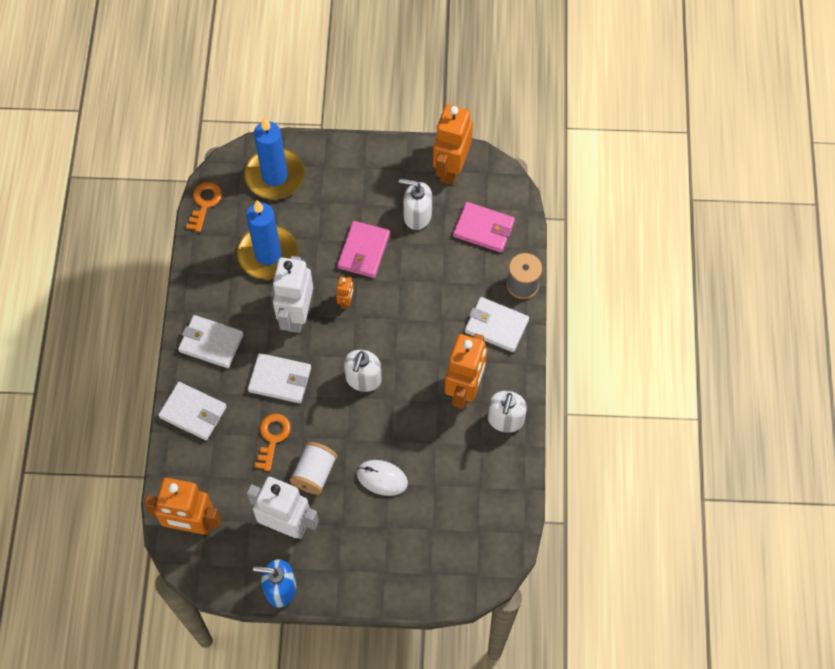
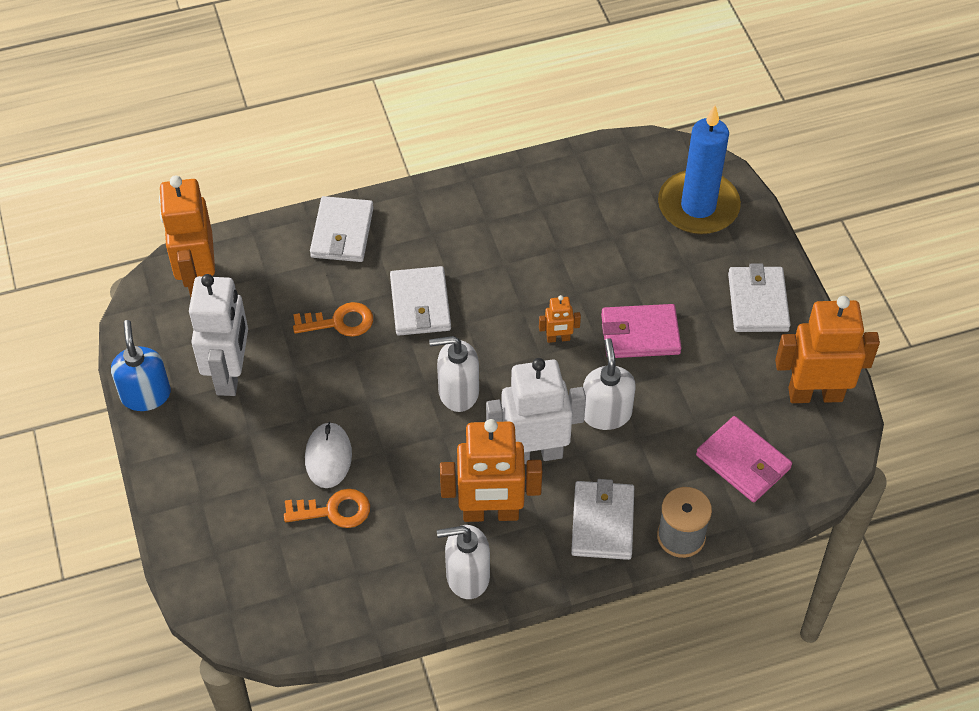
camera: 70 degrees right, 10 degrees down
white wallet [178,315,244,368] -> white wallet moved to [728,264,790,332]
orange key [186,182,222,232] -> orange key moved to [284,489,370,528]
blue candle [237,200,299,280] -> none
white robot [272,256,313,333] -> white robot moved to [486,358,586,464]
white spool [290,442,337,495] -> none
white soap dispenser [399,179,432,230] -> white soap dispenser moved to [583,338,636,430]
pink wallet [453,202,515,253] -> pink wallet turned 45 degrees counterclockwise [696,416,792,502]

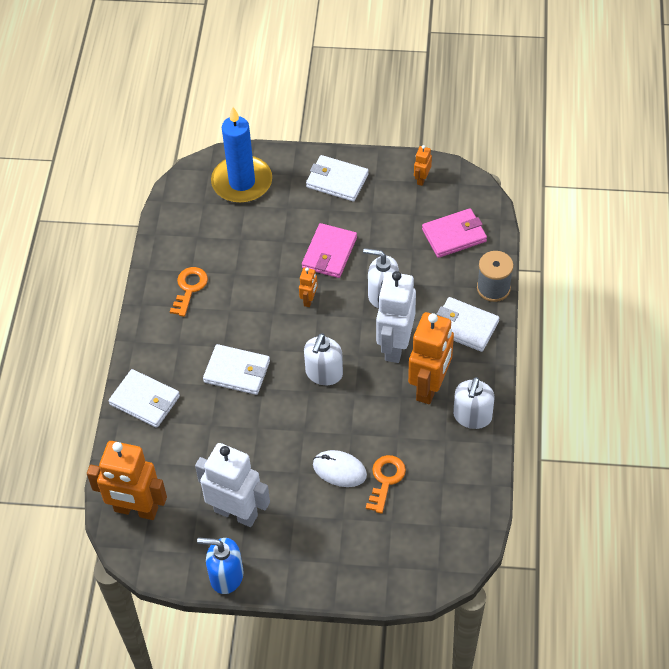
camera: 65 degrees left, 0 degrees up
orange key [293,302,373,337] -> orange key moved to [170,267,208,317]
orange robot [775,296,880,403] -> orange robot [414,145,432,186], size x0.45

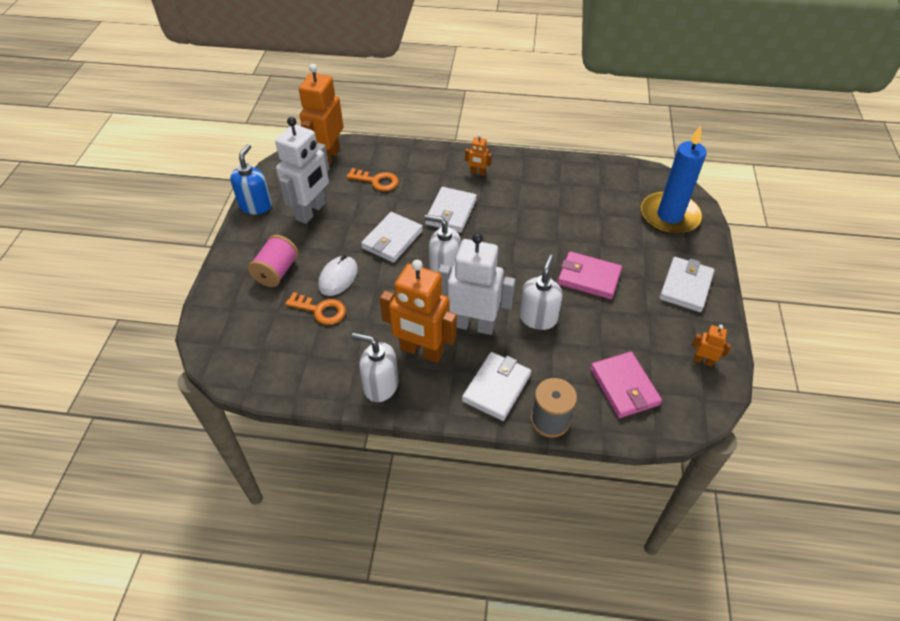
camera: 90 degrees right, 5 degrees down
white wallet [109,369,180,428] -> white wallet moved to [361,212,423,263]
orange key [170,267,208,317] -> orange key moved to [346,168,399,191]
orange robot [299,267,318,307] -> orange robot moved to [465,134,492,176]
none -> pink spool [248,235,299,287]

